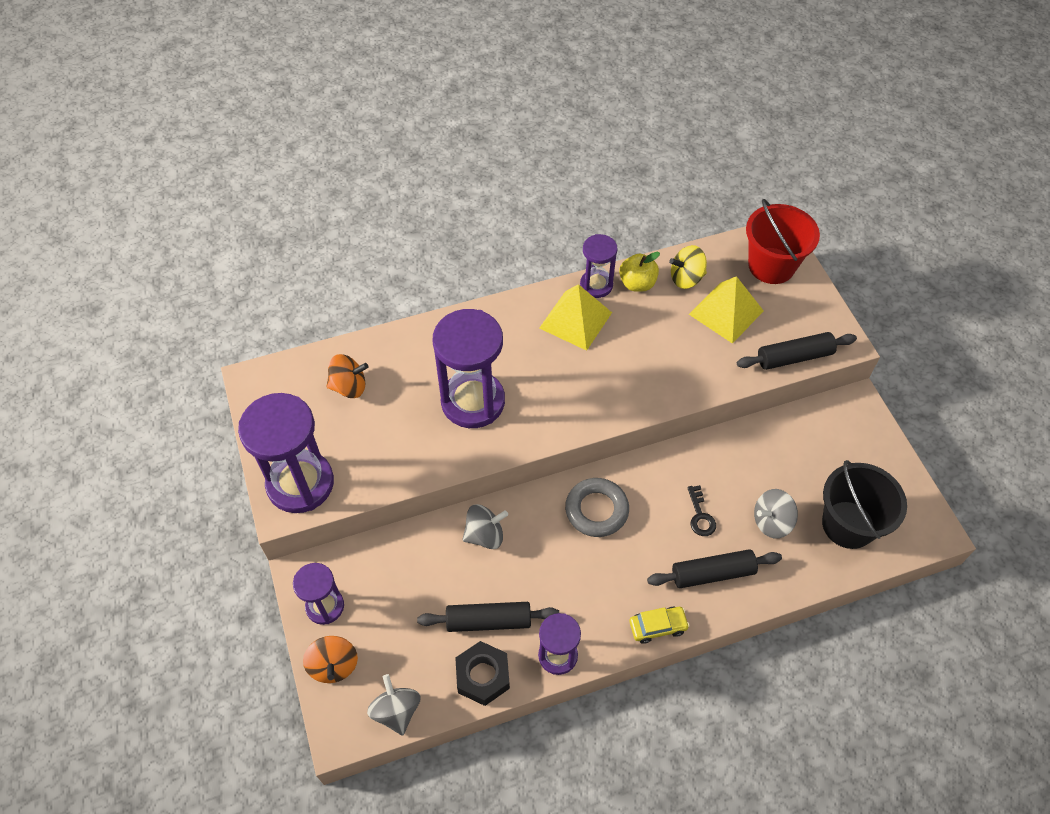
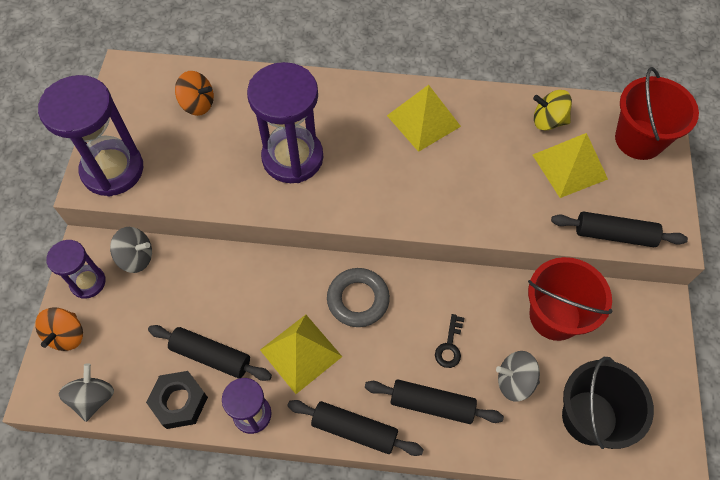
camera: 25 degrees right, 5 degrees up
grey spinning top [462,504,508,549] -> grey spinning top moved to [110,227,152,273]
purple hourglass [580,234,618,298] -> none
yellow apple [619,252,660,292] -> none
yellow car [629,607,690,644] -> black rolling pin [287,400,424,456]
none -> yellow pyramid [260,315,342,394]
none -> red bucket [528,257,612,341]

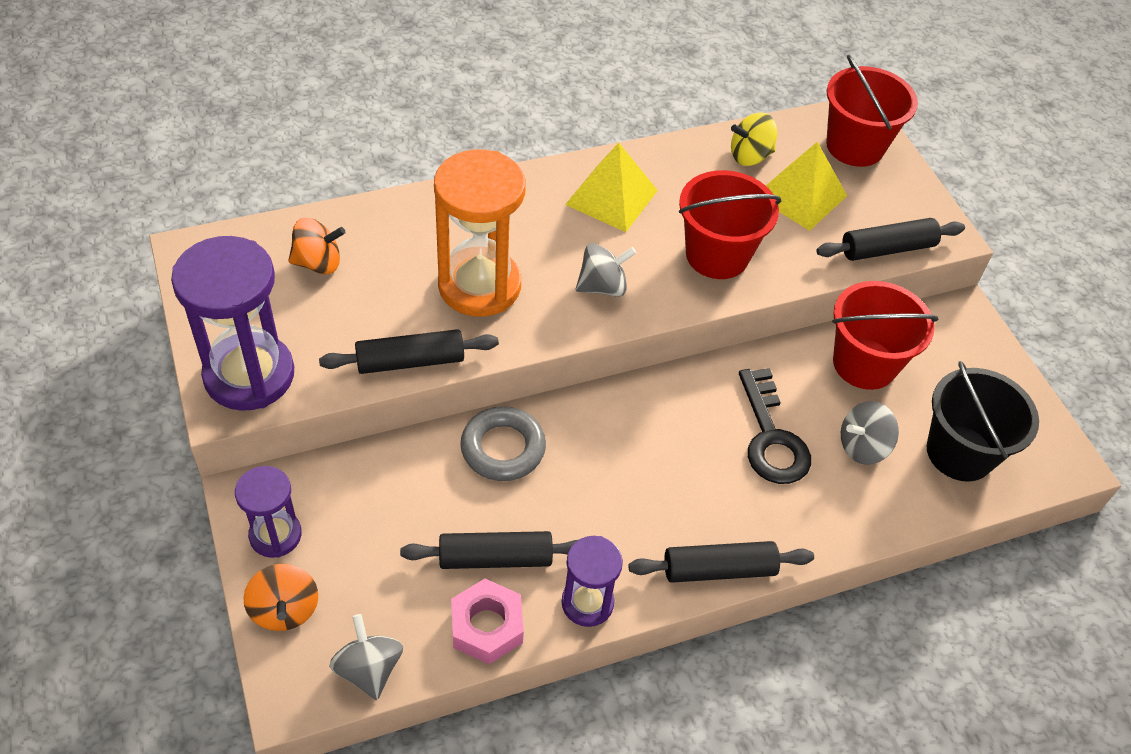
camera: 30 degrees left, 10 degrees down
grey spinning top [110,227,152,273] -> grey spinning top moved to [576,244,636,297]
black nut [146,371,208,429] -> pink nut [451,579,524,664]
purple hourglass [247,62,323,183] -> orange hourglass [434,149,526,317]
yellow pyramid [260,315,342,394] -> none
grey ring [327,268,390,327] -> grey ring moved to [460,406,546,481]
black rolling pin [365,380,504,424] -> black rolling pin moved to [319,329,499,374]
black key [435,314,464,368] -> black key [739,368,811,484], size x1.91
none -> red bucket [679,170,781,279]

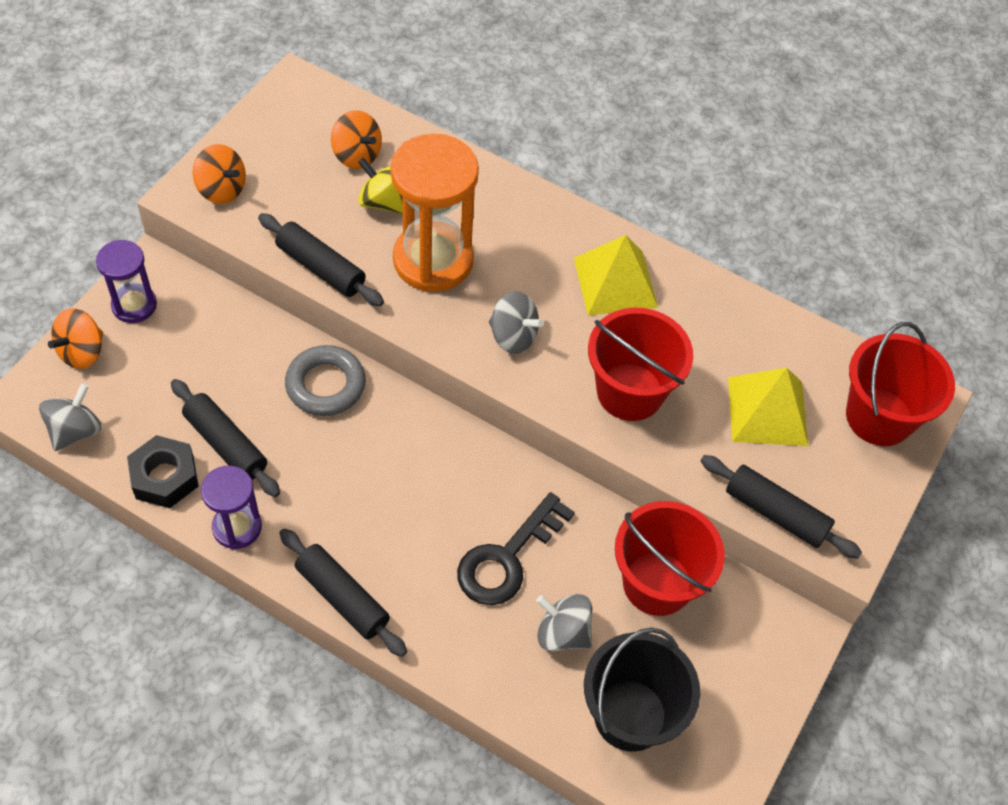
camera: 50 degrees right, 5 degrees up
purple hourglass [171,236,294,411] -> orange spinning top [192,144,246,204]
pink nut [451,579,524,664] -> black nut [127,435,199,508]
yellow spinning top [731,113,777,166] -> yellow spinning top moved to [358,157,403,214]

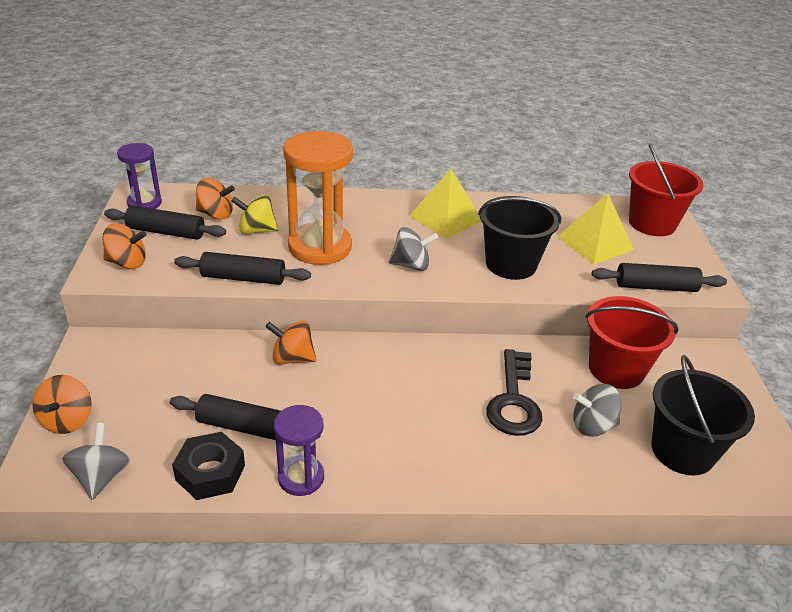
camera: 30 degrees left, 20 degrees down
purple hourglass [96,240,157,323] -> purple hourglass moved to [117,143,162,209]
black rolling pin [279,528,407,657] -> black rolling pin moved to [104,205,226,240]
grey ring [285,345,366,416] -> orange spinning top [265,320,317,365]
red bucket [588,308,693,421] -> black bucket [478,196,562,280]

